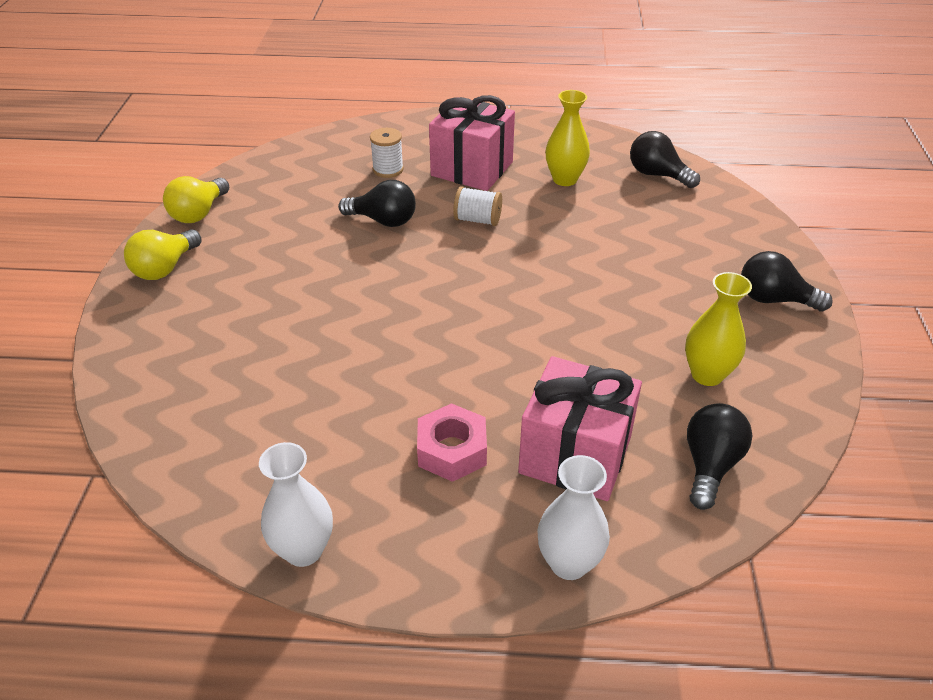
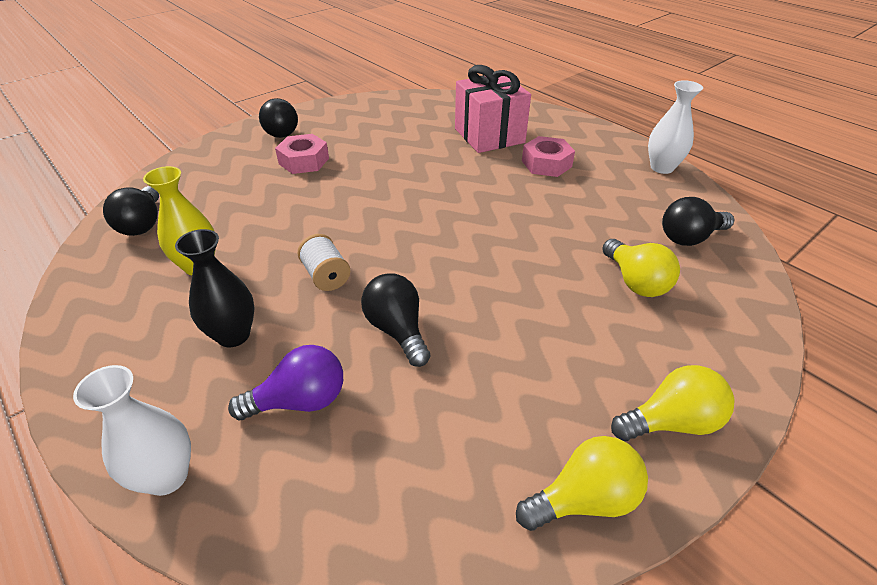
camera: 135 degrees left, 0 degrees up
white spool [370,128,404,178] -> purple light bulb [228,345,343,420]
pink gift [429,95,515,191] -> black vase [175,229,255,347]
white vase [537,455,610,580] -> white vase moved to [73,365,191,496]
yellow vase [685,272,752,386] -> none
black light bulb [687,403,752,510] -> black light bulb moved to [662,197,734,246]
none -> pink nut [275,134,329,174]
none -> yellow light bulb [602,239,680,297]

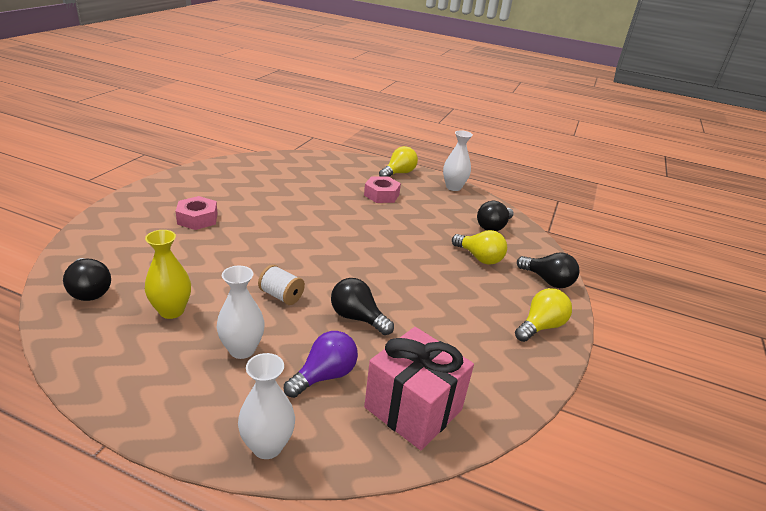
camera: 30 degrees left, 10 degrees down
black vase [175,229,255,347] -> white vase [216,266,265,359]
black light bulb [259,98,298,138] -> black light bulb moved to [517,252,579,288]
pink gift [455,65,531,153] -> pink gift moved to [364,327,474,450]
yellow light bulb [516,436,648,531] -> yellow light bulb moved to [379,146,418,176]

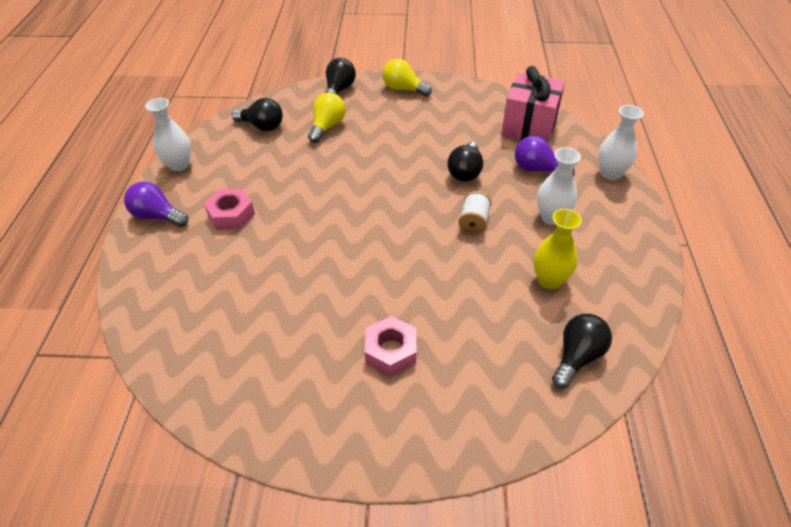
camera: 105 degrees left, 15 degrees up
yellow light bulb [379,146,418,176] -> purple light bulb [124,182,188,227]

